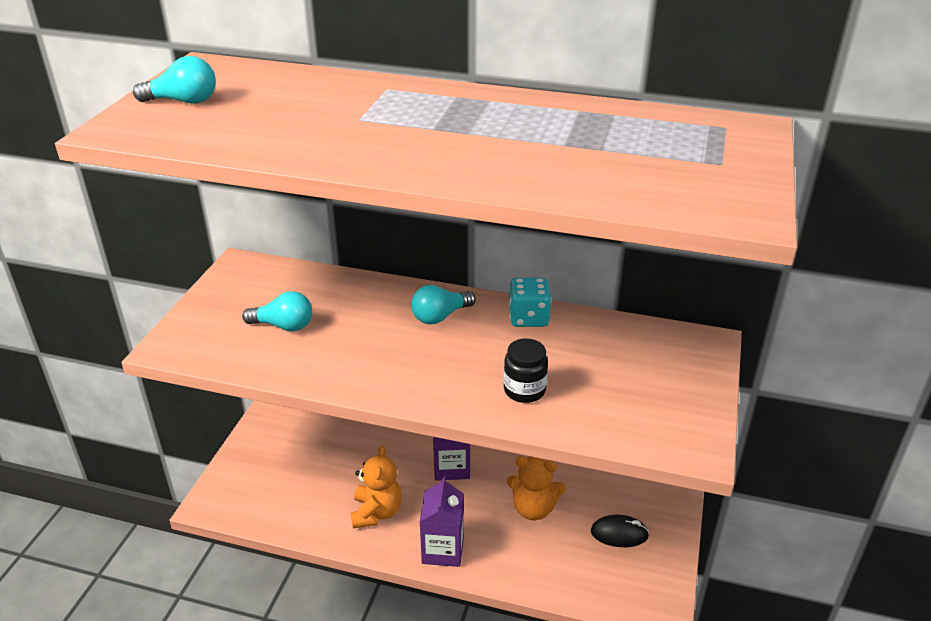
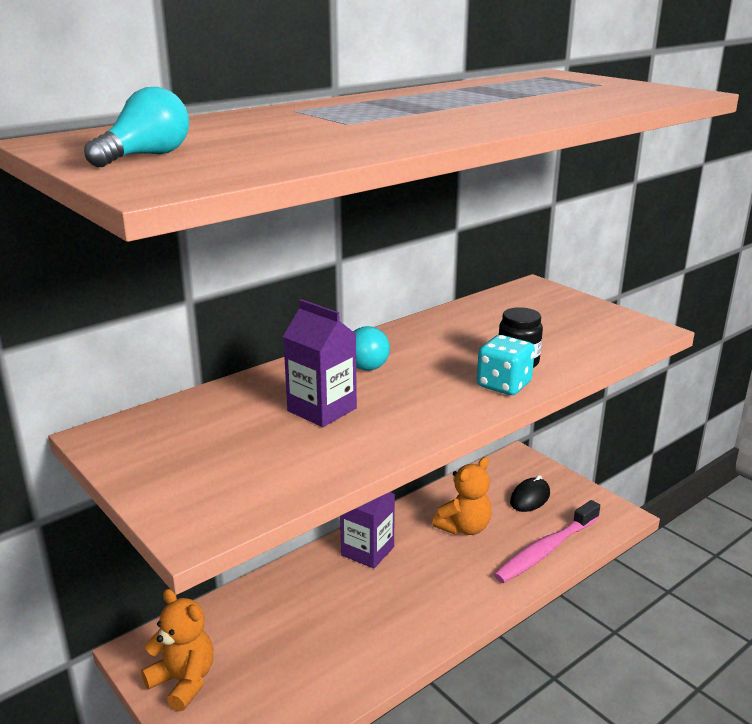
camera: 55 degrees left, 10 degrees down
turquoise light bulb [242,291,312,331] -> none
orange teddy bear [351,445,402,529] -> orange teddy bear moved to [141,589,214,711]
purple carton [420,476,464,567] -> purple carton moved to [283,299,357,427]
turquoise dice [508,278,551,327] -> turquoise dice moved to [477,335,535,395]
none -> pink toothbrush [494,500,600,583]

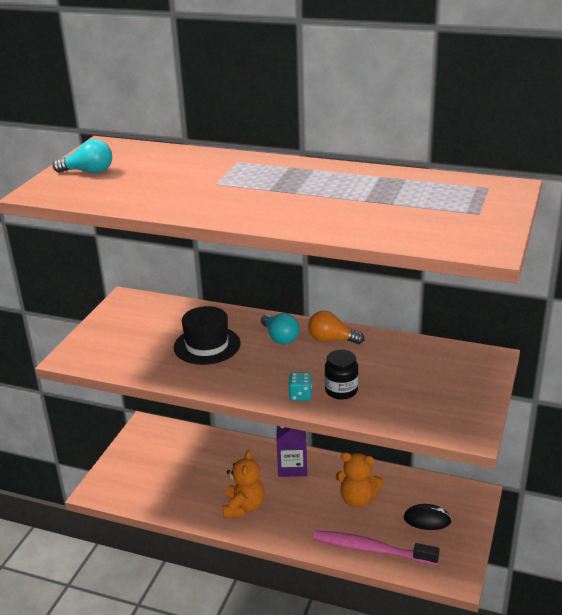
camera: 60 degrees right, 5 degrees up
orange teddy bear [141,589,214,711] -> orange teddy bear moved to [223,450,264,519]
purple carton [283,299,357,427] -> black hat [174,306,240,365]
turquoise light bulb [353,326,390,371] -> turquoise light bulb turned 90 degrees counterclockwise [261,313,299,344]
turquoise dice [477,335,535,395] -> turquoise dice [288,373,312,401], size x0.66
none -> orange light bulb [308,311,364,344]

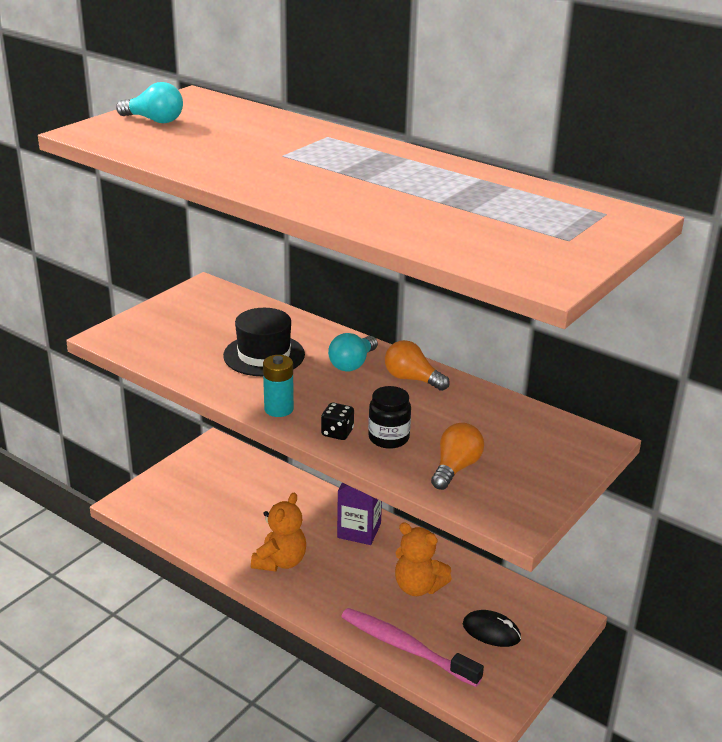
camera: 15 degrees right, 0 degrees up
turquoise light bulb [261,313,299,344] -> turquoise light bulb turned 45 degrees clockwise [328,333,378,372]
turquoise dice [288,373,312,401] -> black dice [321,402,354,440]
none -> turquoise battery [263,355,294,417]
none -> orange light bulb [431,422,484,490]

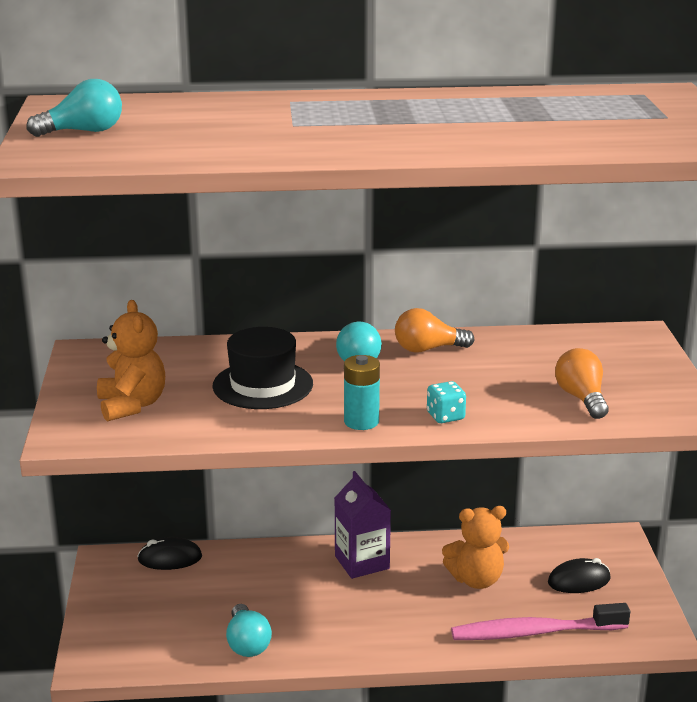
camera: 40 degrees left, 5 degrees down
orange teddy bear [251,493,306,572] -> orange teddy bear moved to [97,300,165,421]
black dice [321,402,354,440] -> turquoise dice [427,381,466,423]
black jar [368,386,411,449] -> none
none -> black mouse [137,537,202,570]
none -> turquoise light bulb [226,604,272,657]

